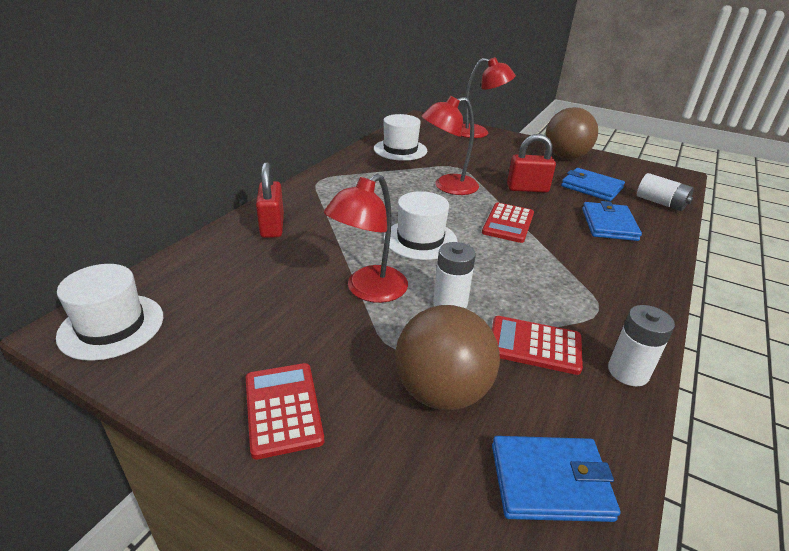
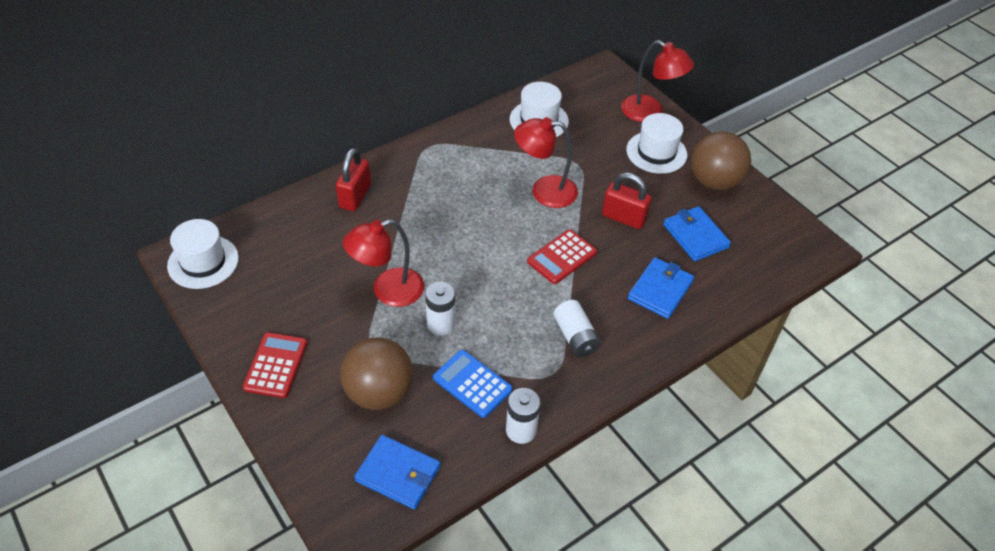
camera: 25 degrees right, 15 degrees up
white hat [384,191,457,260] -> white hat moved to [626,113,687,174]
red calculator [492,316,583,375] -> blue calculator [433,350,513,418]
white battery [637,173,694,211] -> white battery moved to [554,300,601,357]

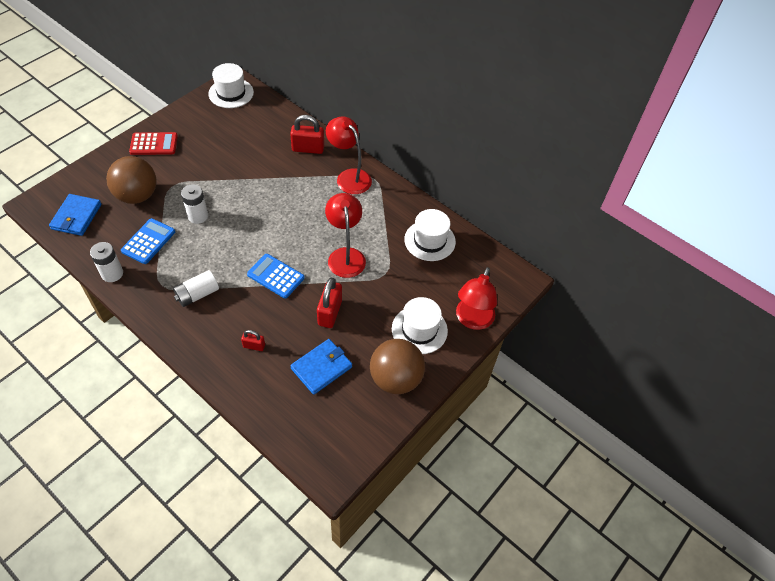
camera: 75 degrees right, 5 degrees up
red lamp [343,219,424,307] -> red lamp moved to [326,116,372,194]
red calculator [527,229,597,284] -> blue calculator [247,254,305,298]
blue wallet [628,257,694,319] -> red padlock [241,330,265,351]

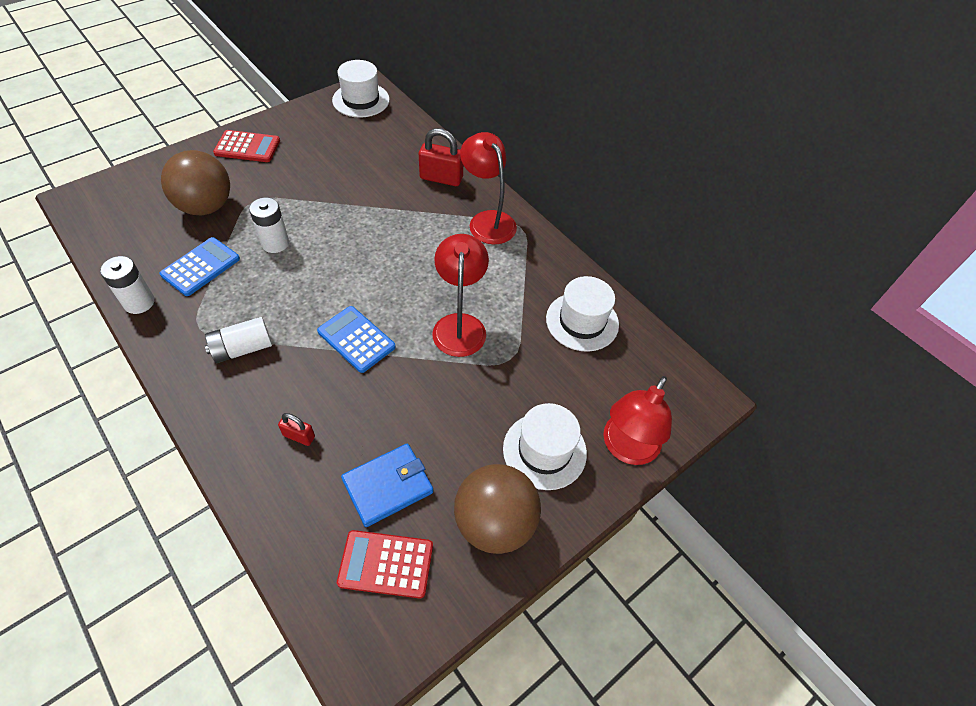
camera: 10 degrees right, 0 degrees up
blue wallet [49,194,102,236] -> none
red padlock [317,278,342,328] -> none
none -> red calculator [337,530,433,598]

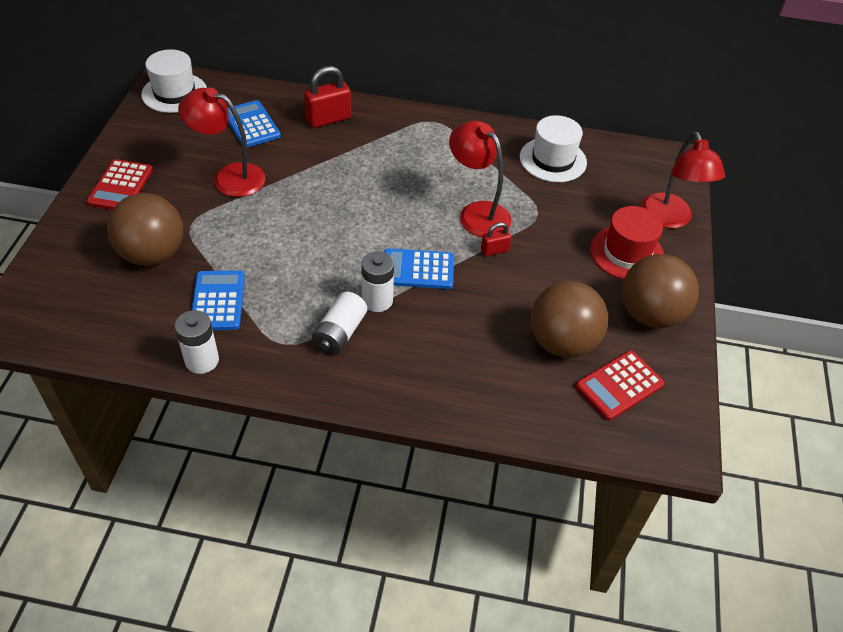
camera: 40 degrees left, 5 degrees down
red calculator [213,130,280,162] -> red calculator turned 135 degrees clockwise [86,159,153,210]
white battery [249,197,289,253] -> white battery moved to [361,251,394,312]
red padlock [278,413,315,446] -> red padlock moved to [481,222,512,256]
blue wallet [341,443,433,527] -> brown ball [530,281,608,358]
red lamp [460,132,517,244] -> red lamp moved to [178,87,266,197]
white hat [503,403,587,490] -> red hat [590,206,664,280]
none -> blue calculator [228,100,281,147]

